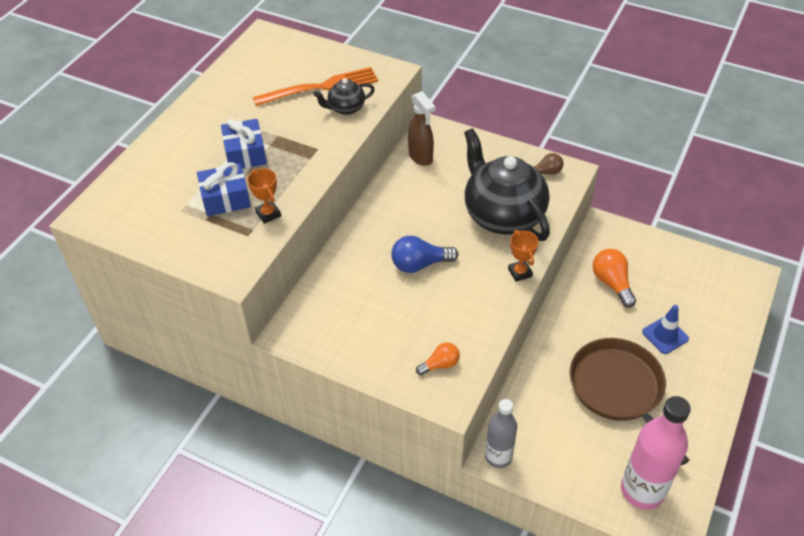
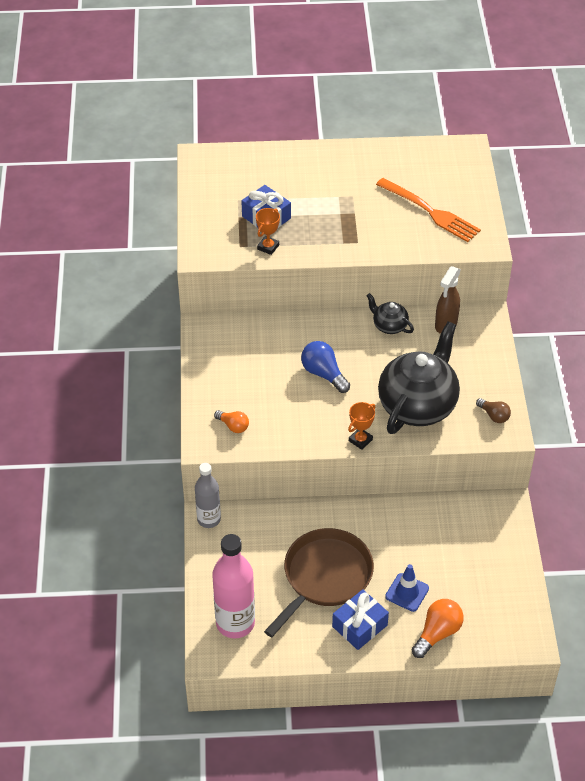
camera: 60 degrees right, 0 degrees up
blue gift [221,119,267,169] -> blue gift moved to [332,589,389,650]
black teapot [313,78,375,115] -> black teapot moved to [366,293,414,334]
orange light bulb [593,249,636,308] -> orange light bulb moved to [412,599,464,658]

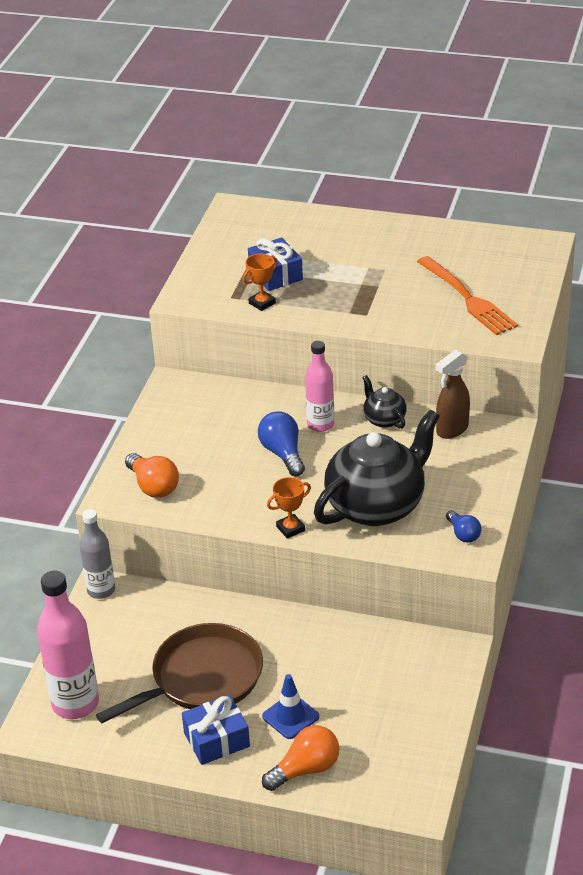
camera: 20 degrees right, 10 degrees down
orange light bulb [214,410,249,433] -> orange light bulb [125,453,179,498], size x1.59
brown light bulb [476,398,511,423] -> blue light bulb [446,510,481,543]
none -> pink bottle [305,341,334,432]

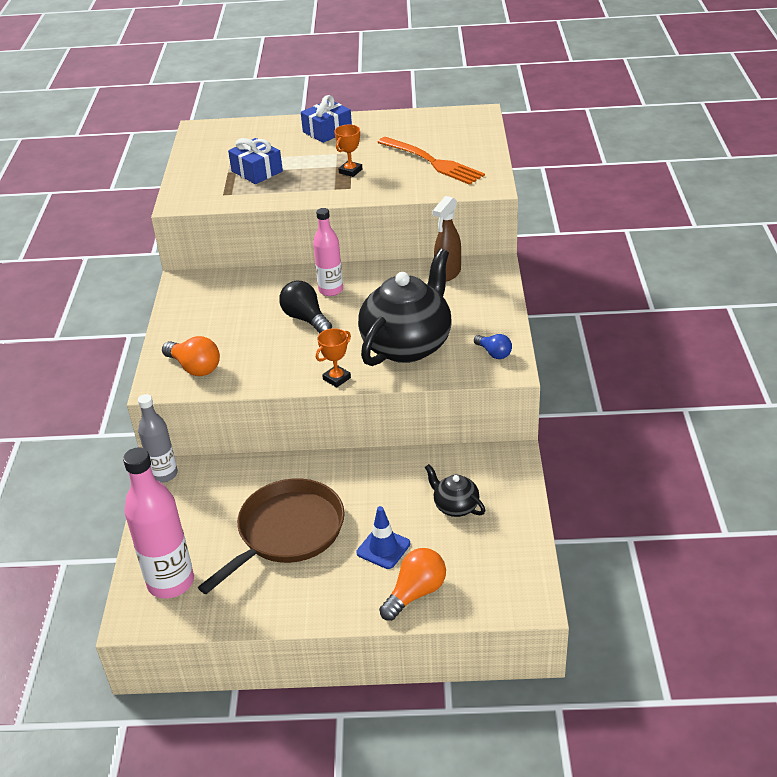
camera: 15 degrees left, 0 degrees up
blue gift [182,695,250,765] -> blue gift moved to [301,95,352,143]
orange trophy [243,254,278,311] -> orange trophy moved to [334,125,362,177]
blue light bulb [258,411,305,476] -> black light bulb [279,281,332,334]
black teapot [362,375,407,429] -> black teapot moved to [425,464,485,517]

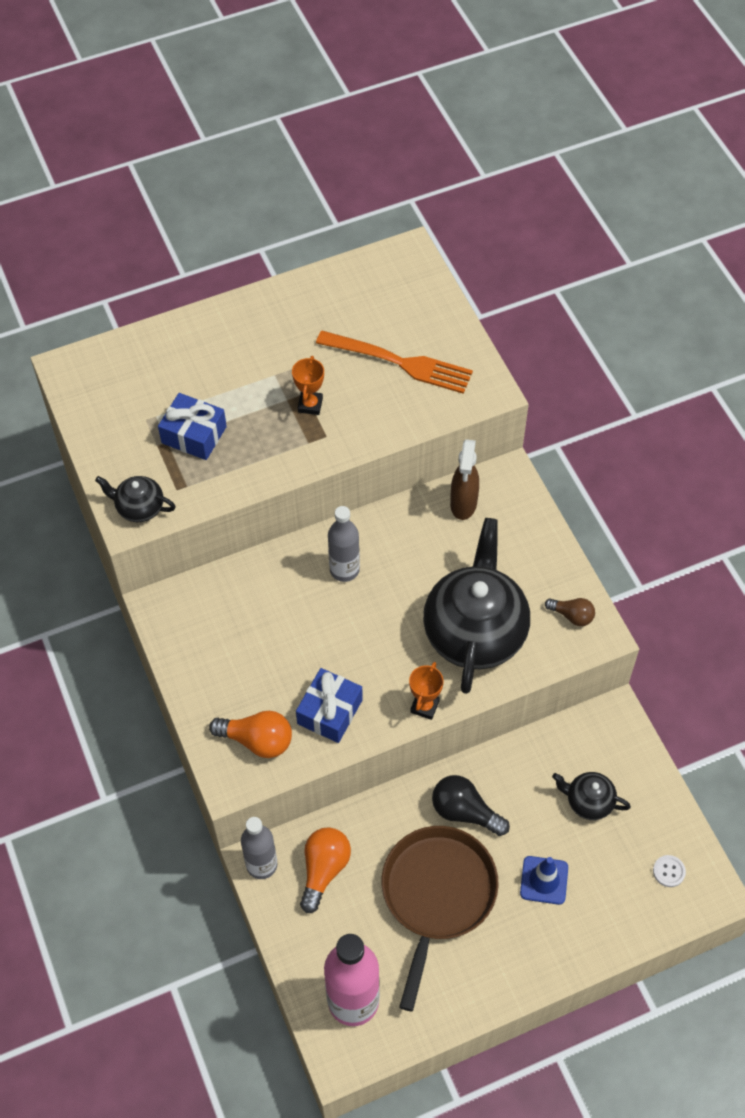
camera: 25 degrees left, 20 degrees up
black light bulb [279,281,332,334] -> black light bulb moved to [432,775,510,836]
blue gift [301,95,352,143] -> blue gift moved to [296,668,363,743]
pink bottle [313,208,343,296] -> grey bottle [328,506,360,582]
orange light bulb [379,548,446,621] -> orange light bulb moved to [300,827,351,913]
blue light bulb [474,334,512,359] -> brown light bulb [545,598,595,626]
none -> black teapot [95,476,176,522]
none -> white button [653,855,686,887]

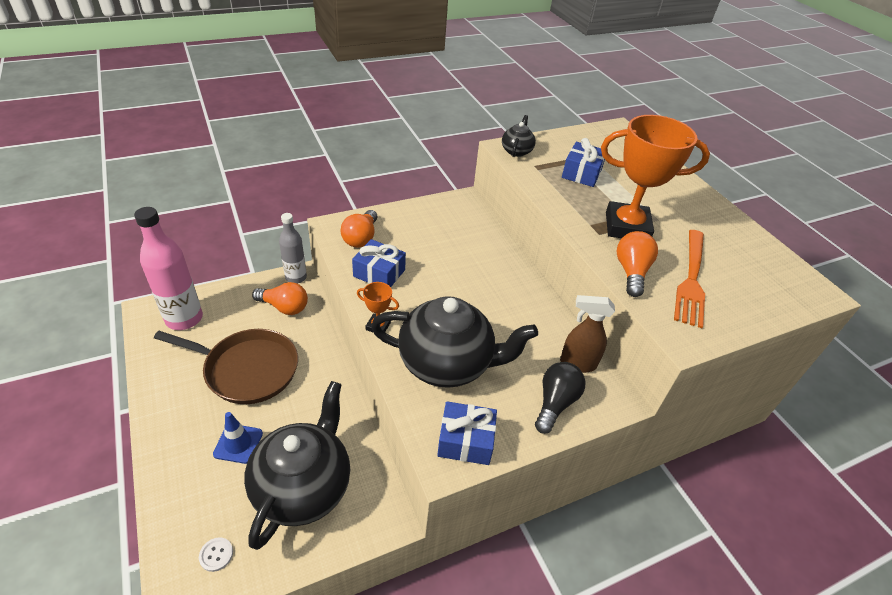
camera: 85 degrees right, 15 degrees down
orange trophy [292,356,324,415] -> orange trophy [601,115,710,238], size x2.29
grey bottle [328,506,360,582] -> none
black light bulb [432,775,510,836] -> black light bulb moved to [535,362,586,434]
brown light bulb [545,598,595,626] -> blue gift [437,401,497,465]
black teapot [552,772,631,820] -> black teapot [244,381,350,550], size x2.17
none -> orange light bulb [617,231,658,297]

